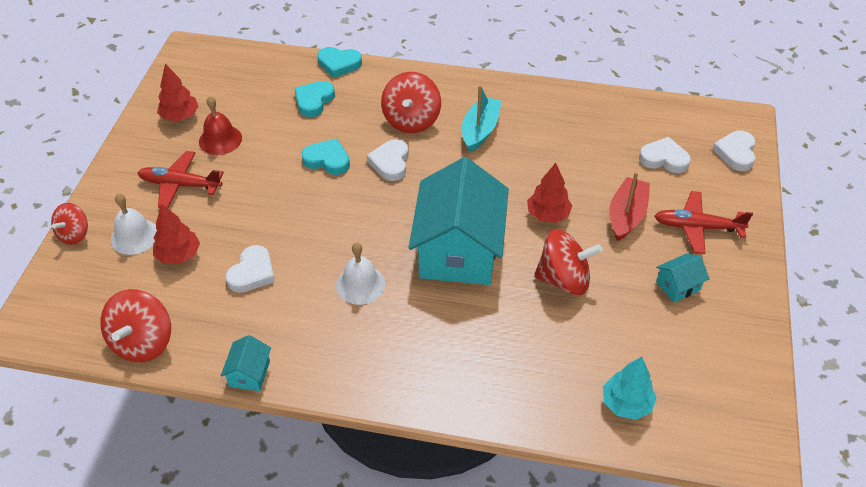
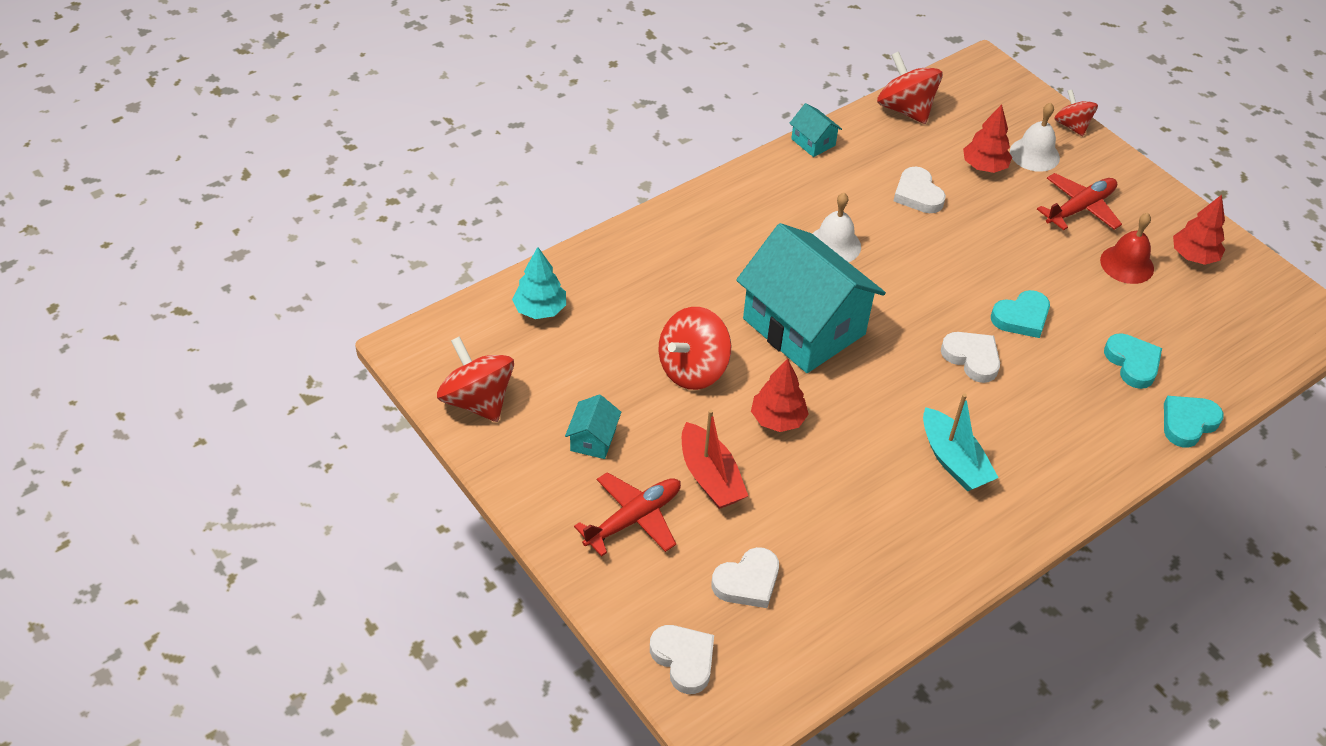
camera: 130 degrees right, 0 degrees up
red spinning top [381,72,441,133] -> red spinning top moved to [437,336,514,422]

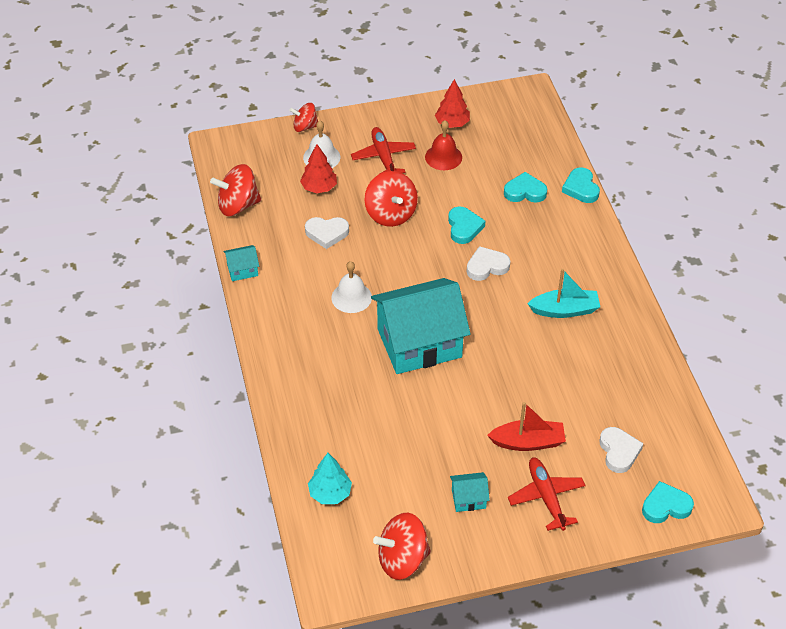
camera: 65 degrees left, 0 degrees up
turquoise house [565,394,621,459] -> turquoise house turned 45 degrees counterclockwise [450,472,490,512]
white heart [650,625,714,694] -> turquoise heart [642,481,694,523]
red spinning top [658,307,731,390] -> red spinning top moved to [364,171,418,227]
red tree [751,358,809,432] -> none

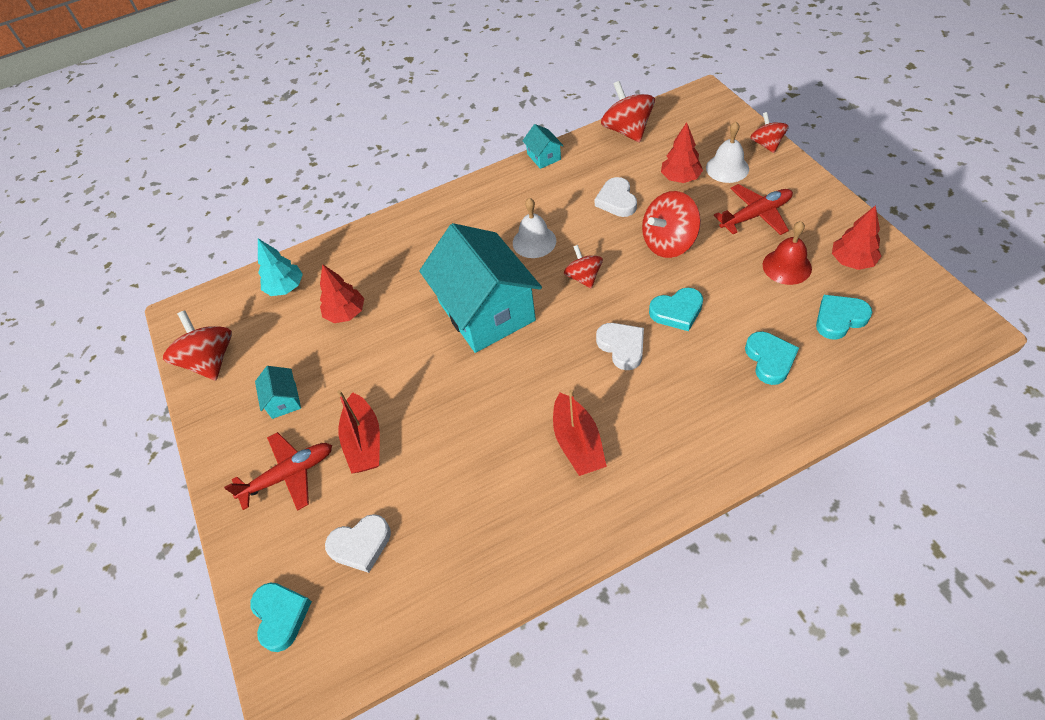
camera: 85 degrees right, 5 degrees up
turquoise boat [528,269,600,318] -> red boat [553,390,607,476]
turquoise heart [562,167,600,203] -> turquoise heart moved to [816,295,872,340]
none -> red tree [320,264,364,323]
none -> red spinning top [564,245,603,288]

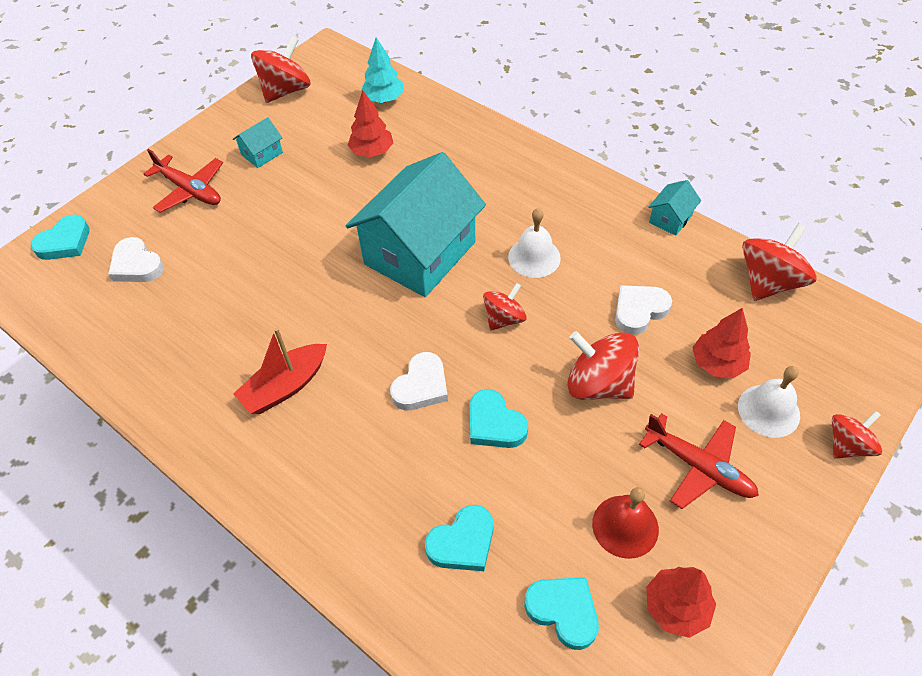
camera: 60 degrees right, 0 degrees up
red boat [337,390,380,474] -> none

